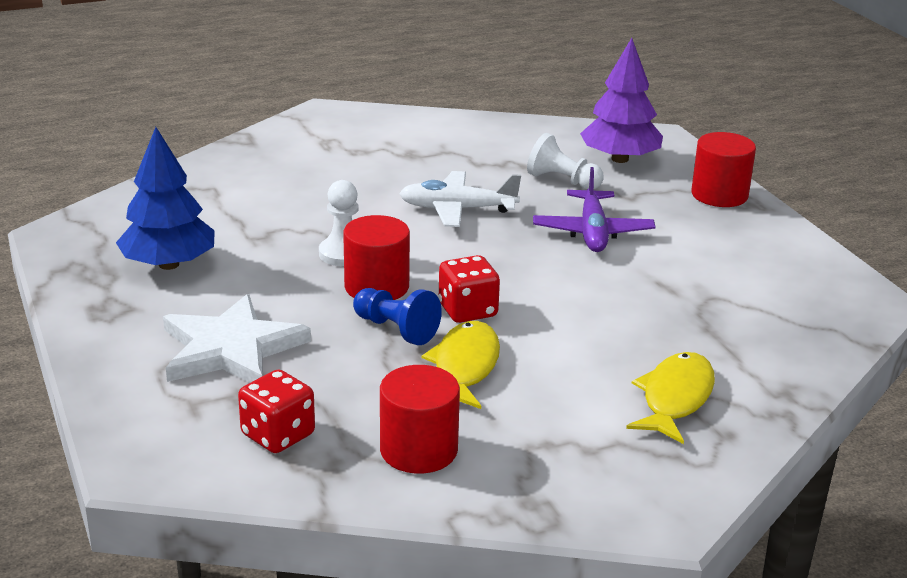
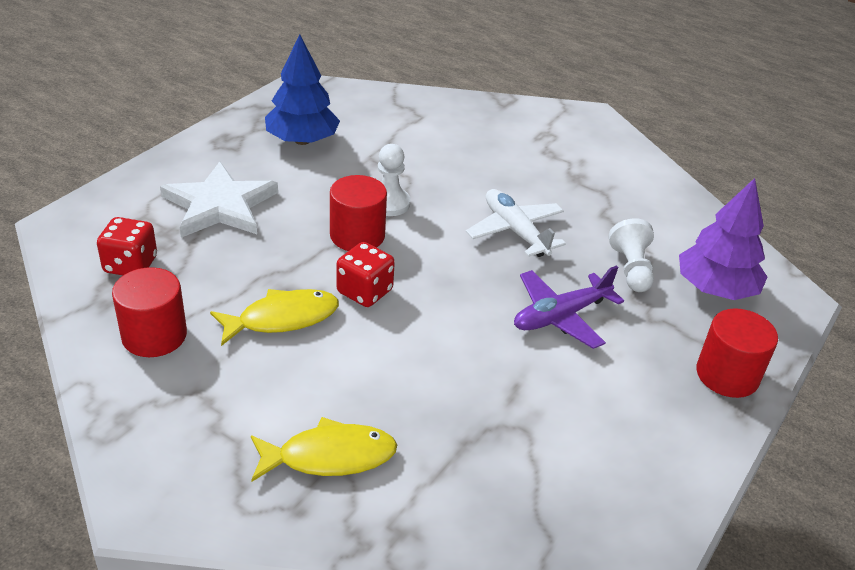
camera: 55 degrees right, 10 degrees up
blue pawn [353,288,442,345] -> none

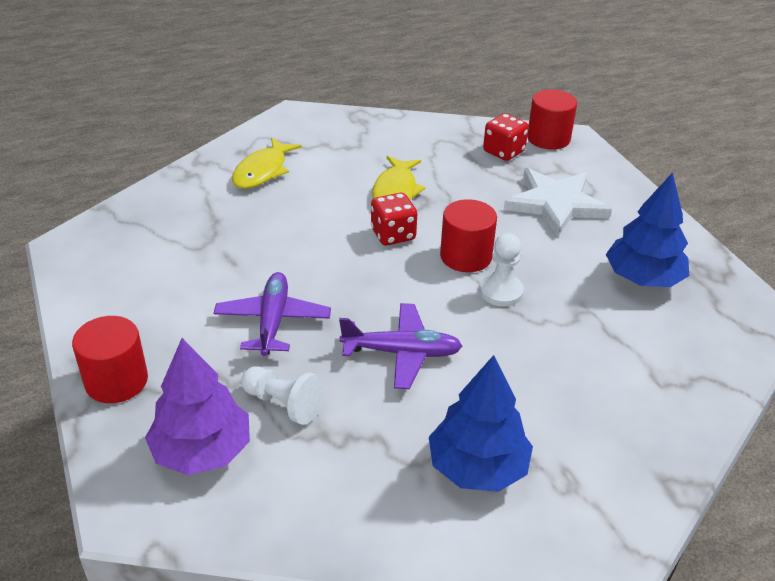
camera: 125 degrees right, 0 degrees up
red cylinder [112,267,187,357] -> red cylinder moved to [527,89,577,150]
white plane [466,189,566,257] -> purple plane [339,303,462,389]
none -> blue tree [429,355,533,492]

